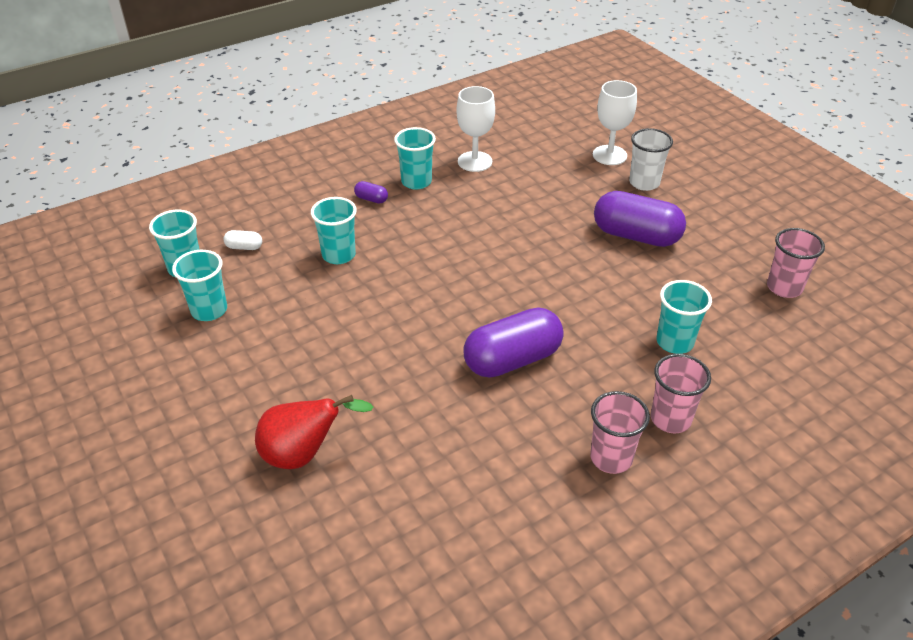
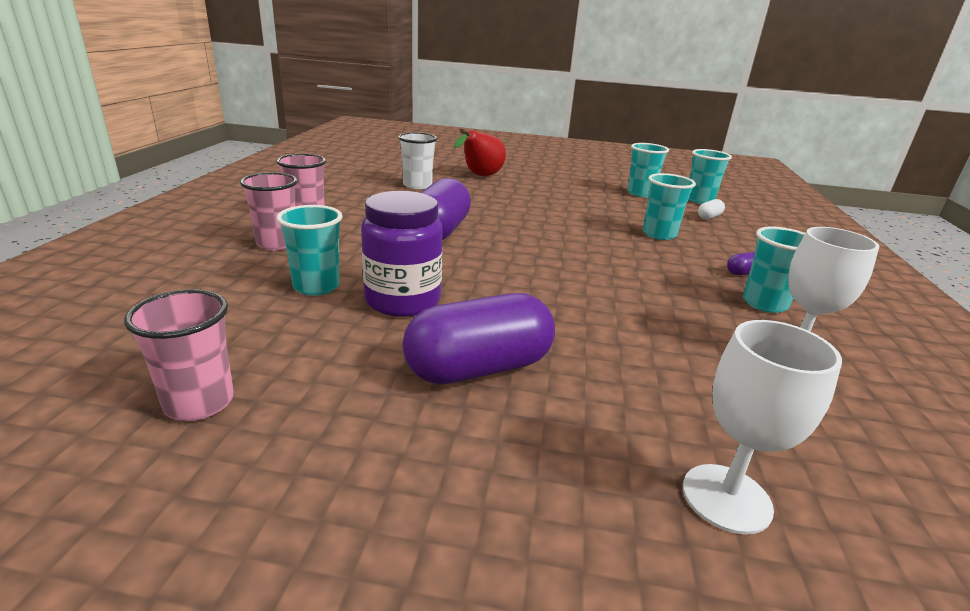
camera: 130 degrees right, 15 degrees down
white cup [629,128,673,191] -> white cup moved to [398,132,437,189]
none -> purple jar [361,191,443,317]

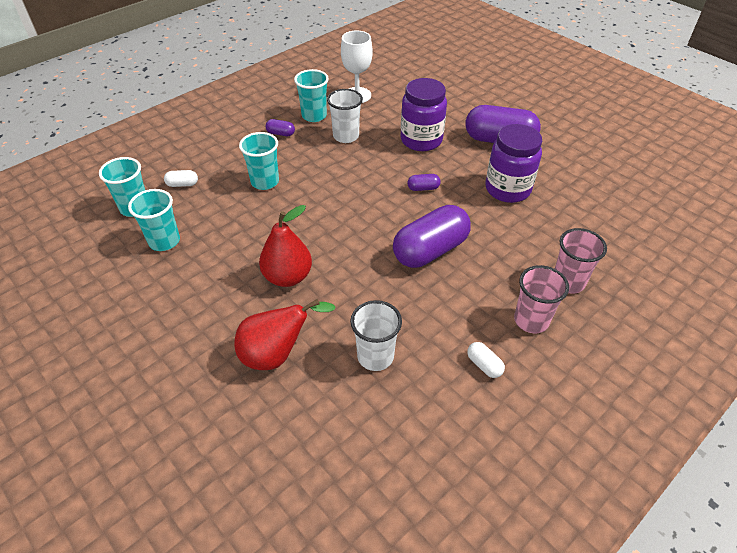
camera: 140 degrees left, 20 degrees up
pink cup [124,289,234,421] -> none
turquoise cup [277,205,342,296] -> none
white goblet [683,320,842,535] -> none
none -> red pear [259,205,312,287]
none -> white cup [327,89,363,143]
none -> purple jar [400,78,447,151]
none -> purple capsule [408,174,441,191]
none -> white capsule [467,342,505,378]

